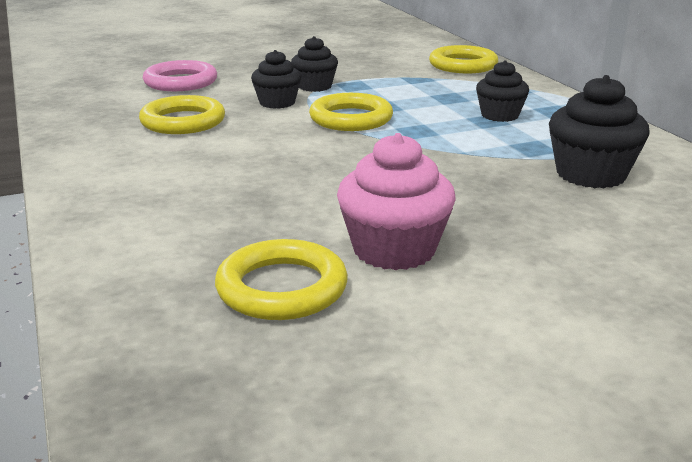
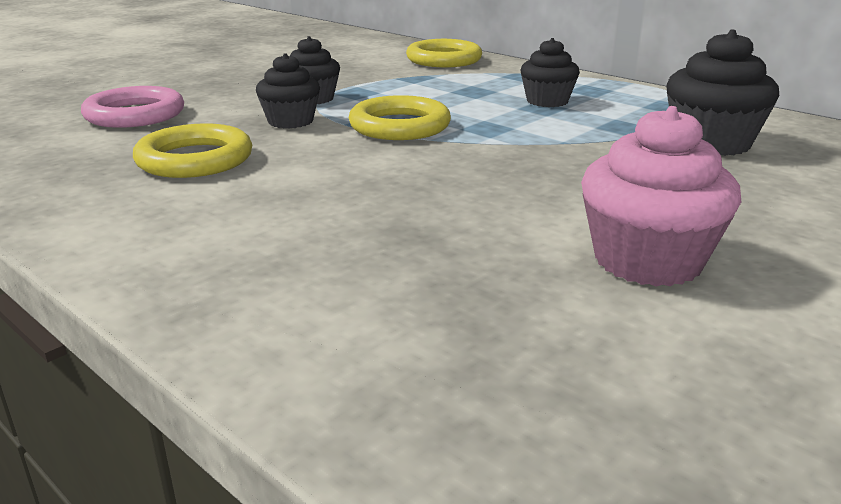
camera: 25 degrees left, 0 degrees up
yellow ring [215,239,348,320] -> none

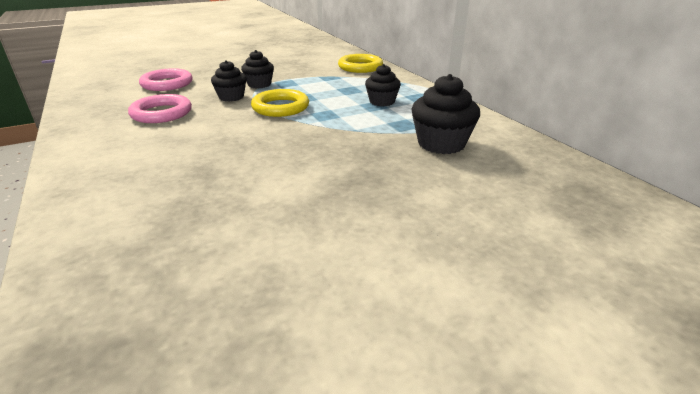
camera: 20 degrees right, 5 degrees up
yellow ring [133,123,252,178] -> pink ring [128,94,192,123]
pink cupcake [581,106,741,287] -> none

